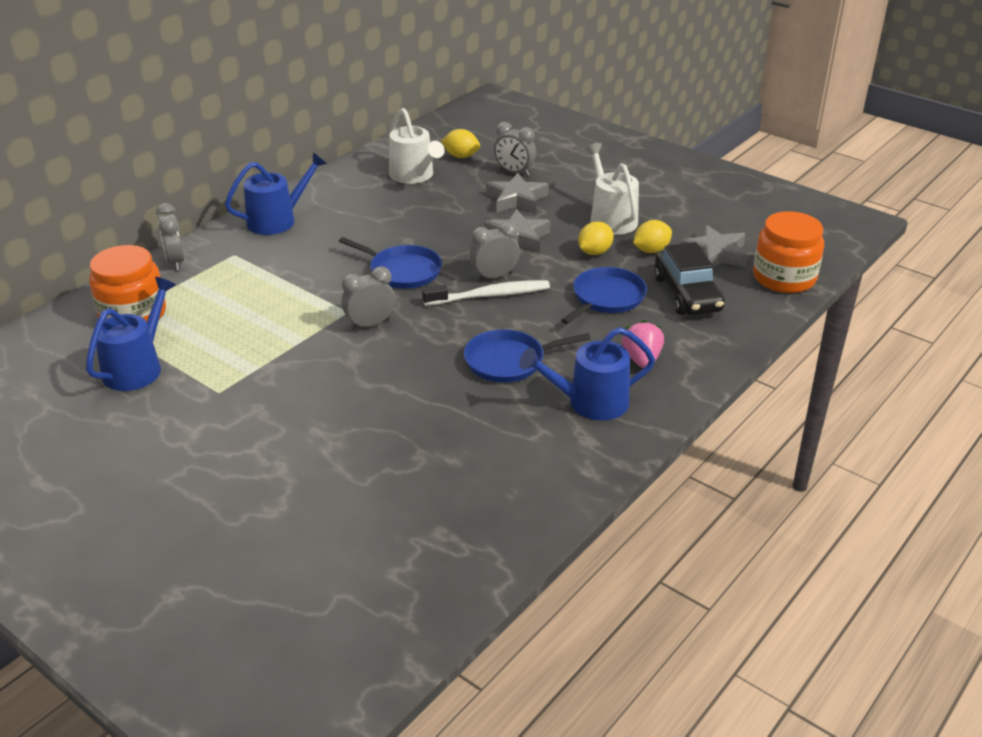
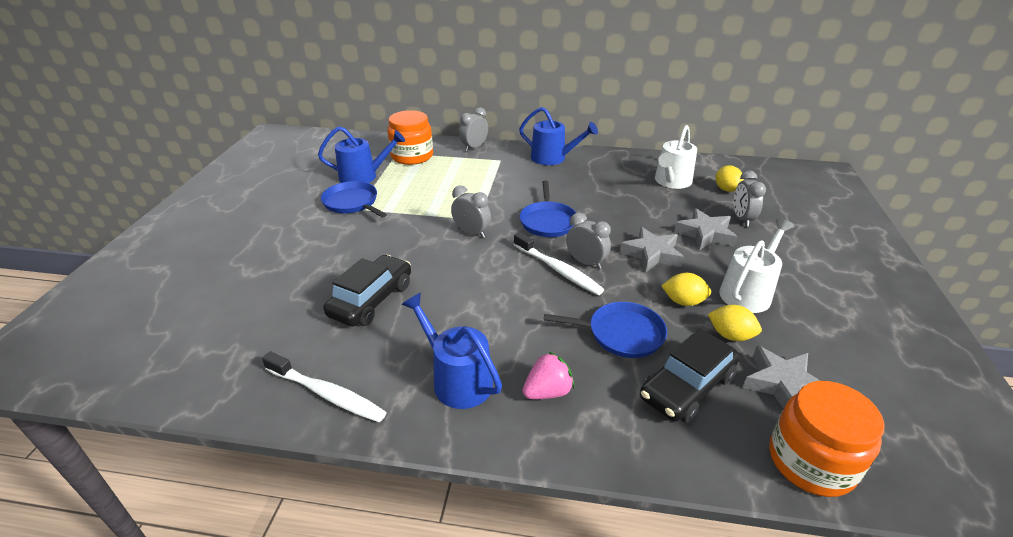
camera: 60 degrees right, 0 degrees up
blue pan [464,329,590,383] -> blue pan moved to [321,181,387,218]
none -> white toothbrush [262,351,387,422]
none -> black car [324,255,411,326]

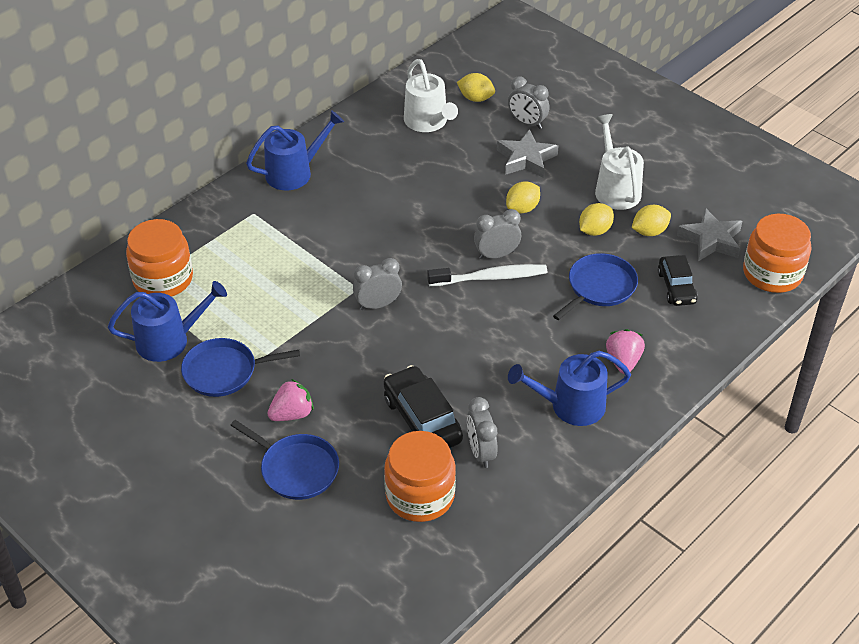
camera: 55 degrees left, 10 degrees up
white toothbrush [262,351,387,422] -> none
blue watering can [318,126,405,183] -> blue watering can turned 45 degrees clockwise [108,281,227,362]
grey clock [459,107,488,151] -> grey clock moved to [467,397,498,468]
blue pan [519,181,576,237] -> blue pan moved to [230,420,339,500]
grey star [620,227,684,273] -> yellow lemon [506,181,540,213]
black car [640,328,740,423] -> black car [658,255,698,306], size x0.66
none -> pink strawberry [267,379,314,421]
none -> orange jar [384,431,456,522]

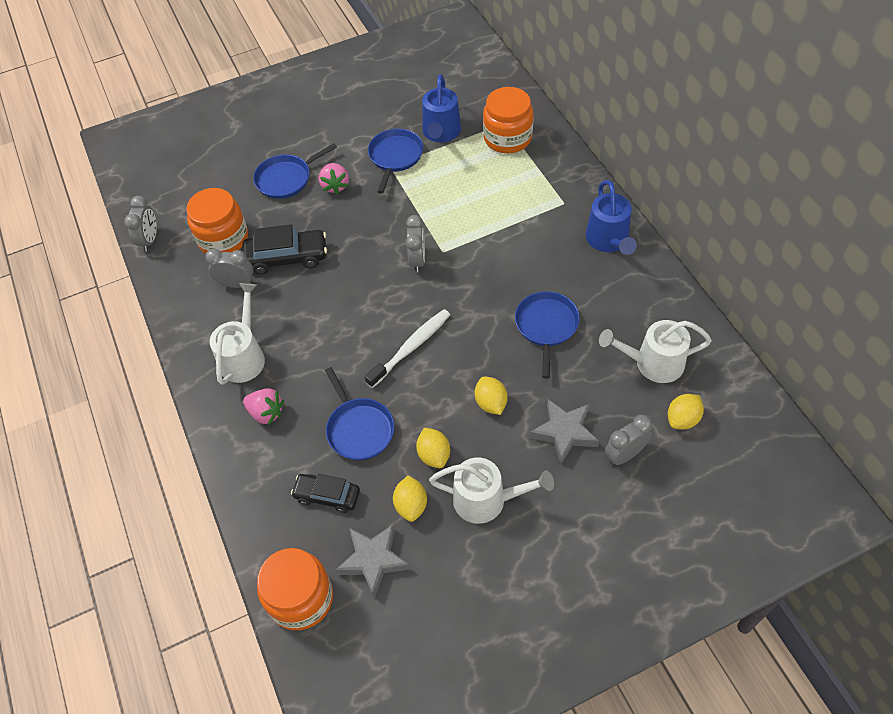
camera: 115 degrees right, 10 degrees up
white toothbrush [427,264,547,286] -> white toothbrush turned 150 degrees counterclockwise [365,309,450,388]
grey clock [474,209,521,259] -> grey clock moved to [124,196,157,252]
blue watering can [508,351,631,426] -> white watering can [210,283,265,385]
none -> blue pan [515,291,580,379]

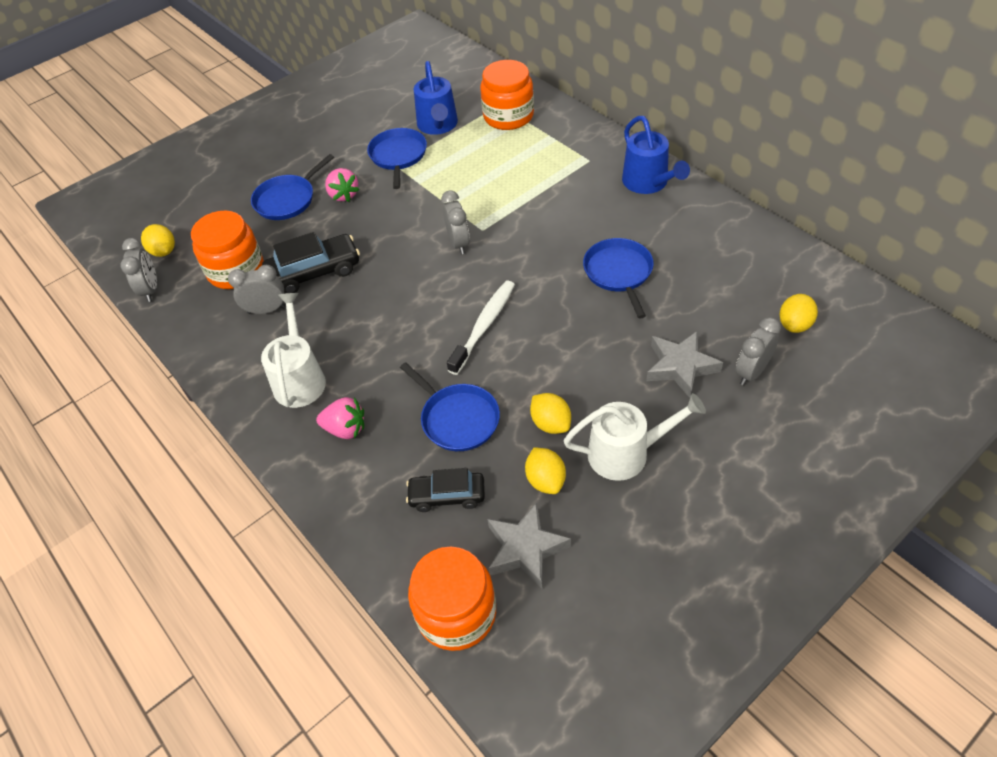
camera: 15 degrees left, 5 degrees down
yellow lemon [475,377,508,415] -> yellow lemon moved to [141,224,175,257]
white watering can [599,320,712,383] -> none

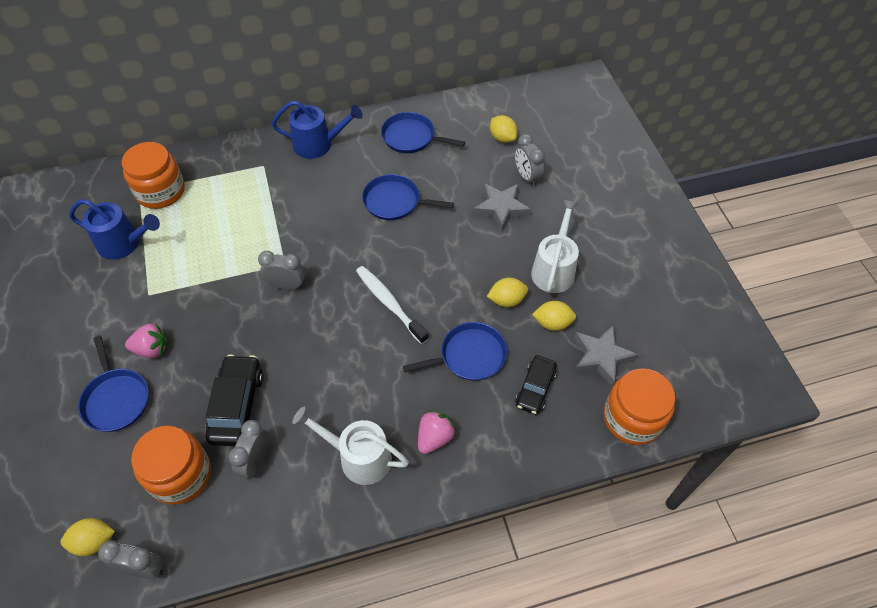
camera: 70 degrees left, 5 degrees up
blue pan [367,128,427,189] -> blue pan moved to [381,112,465,153]

